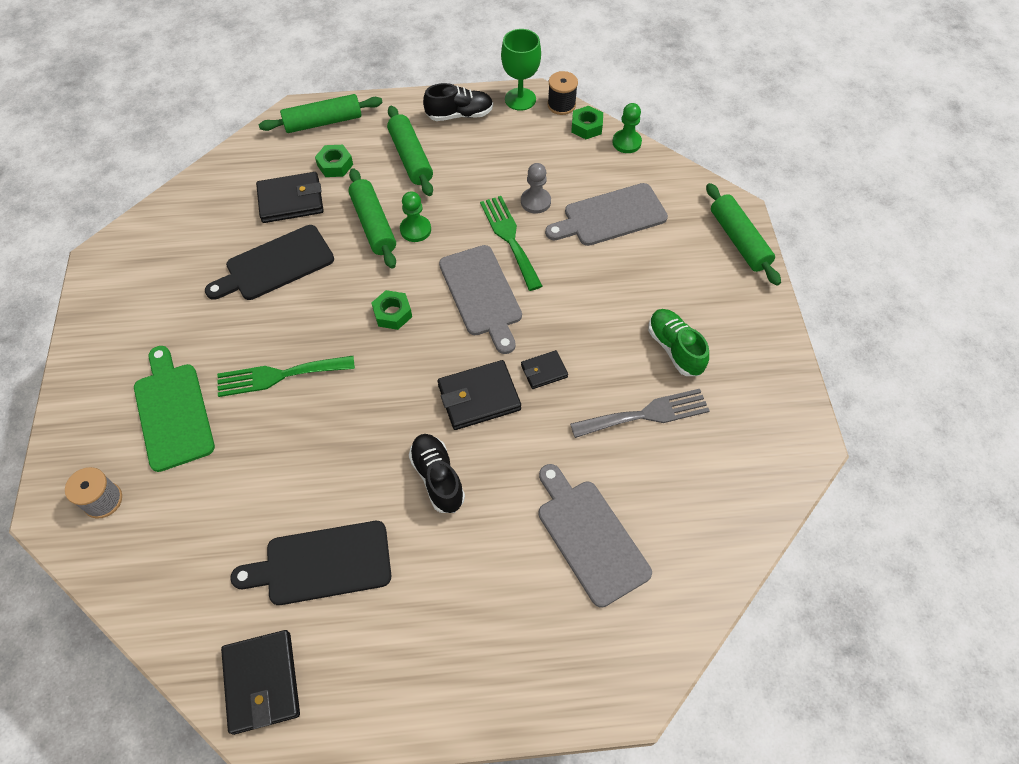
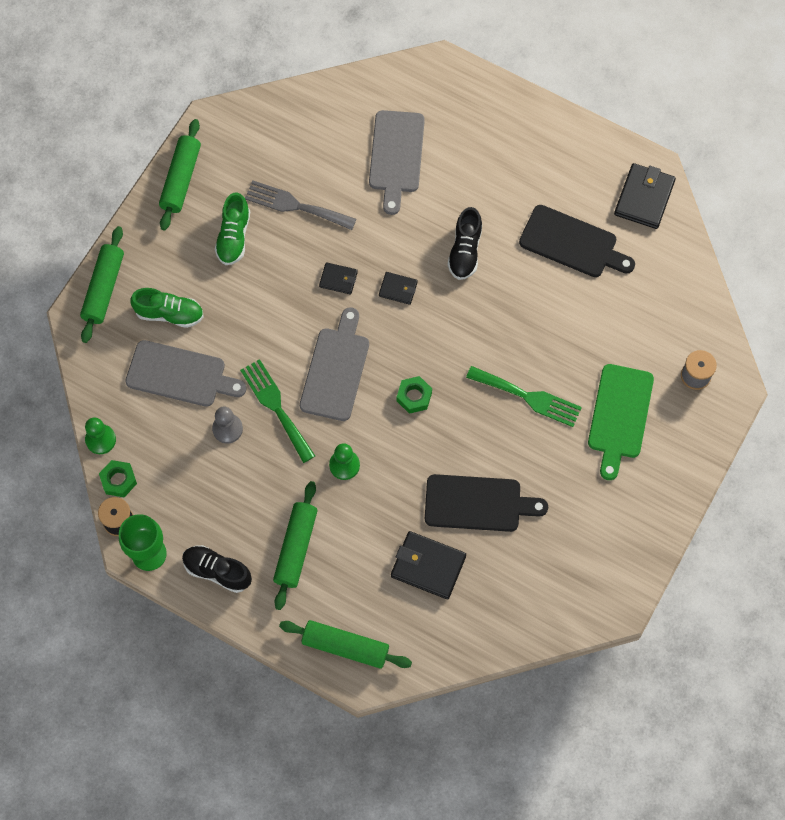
camera: 145 degrees left, 10 degrees up
green nut [315,145,353,177] -> none
green rolling pin [348,168,396,269] -> green rolling pin moved to [159,119,201,231]
black wallet [438,360,521,430] -> black wallet [379,272,418,305], size x0.56
green fork [480,196,542,291] -> green fork turned 135 degrees clockwise [240,359,315,463]
none -> green shoe [130,288,204,328]

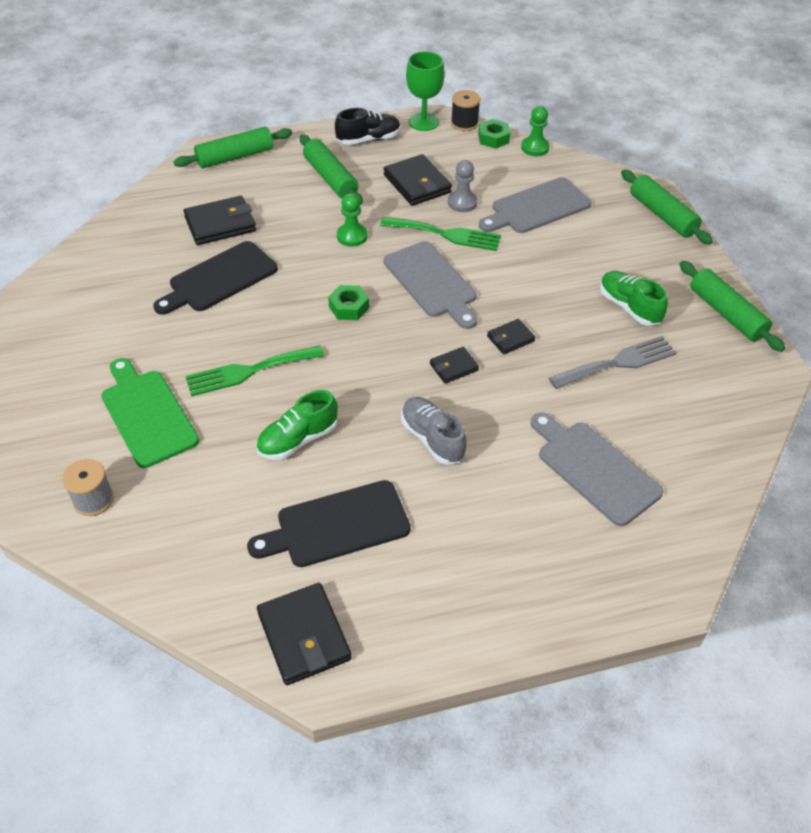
camera: 135 degrees right, 20 degrees down
green shoe [130,288,204,328] -> green shoe moved to [256,390,338,460]
black shoe [447,207,482,280] -> grey shoe [401,397,467,464]
none -> black wallet [384,154,452,206]

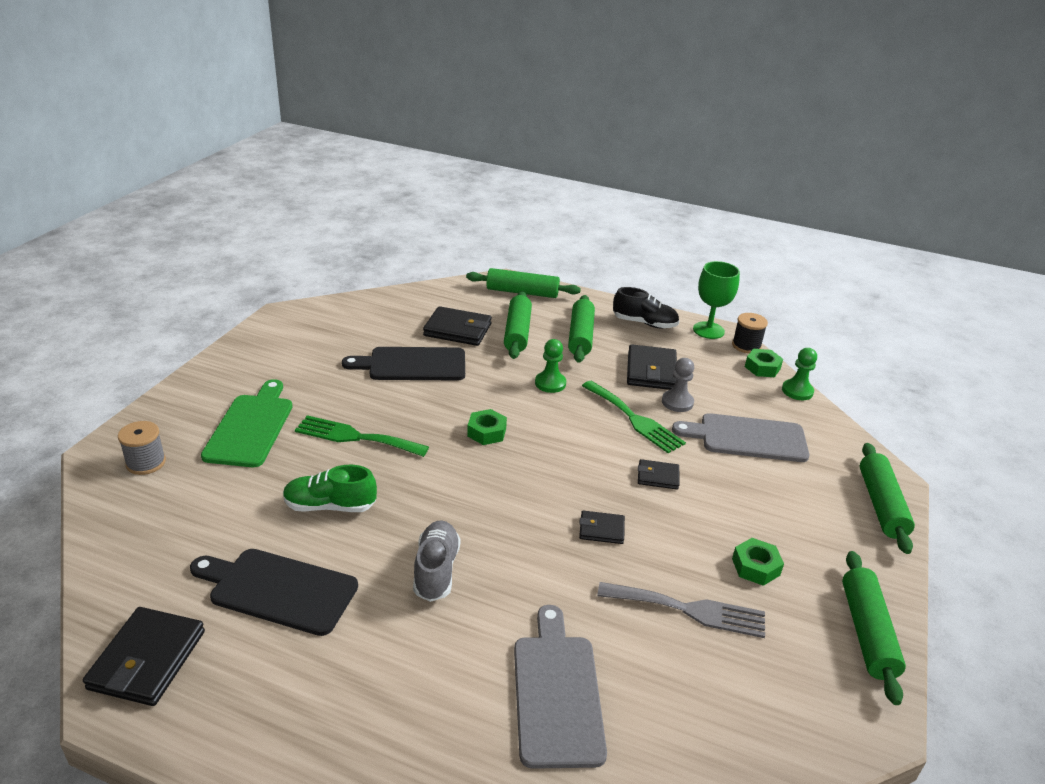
camera: 35 degrees right, 15 degrees down
grey cutting board [384,241,477,329] -> none
black wallet [430,347,479,384] -> black wallet moved to [638,459,679,490]
green shoe [600,271,668,326] -> green nut [732,538,784,586]
none -> green rolling pin [504,291,532,359]

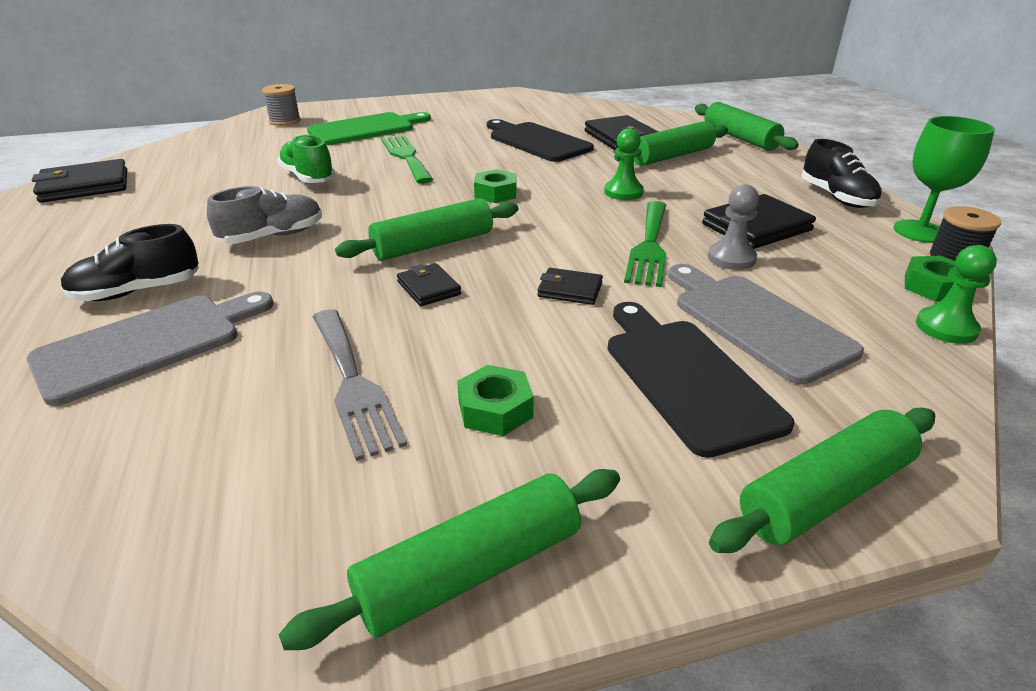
camera: 55 degrees right, 0 degrees up
black cutting board [190,549,358,636] -> black cutting board moved to [608,302,794,458]
green rolling pin [568,295,595,363] -> green rolling pin moved to [335,198,518,260]
black wallet [638,459,679,490] -> black wallet turned 45 degrees counterclockwise [538,268,603,305]
none -> black shoe [61,224,199,301]

